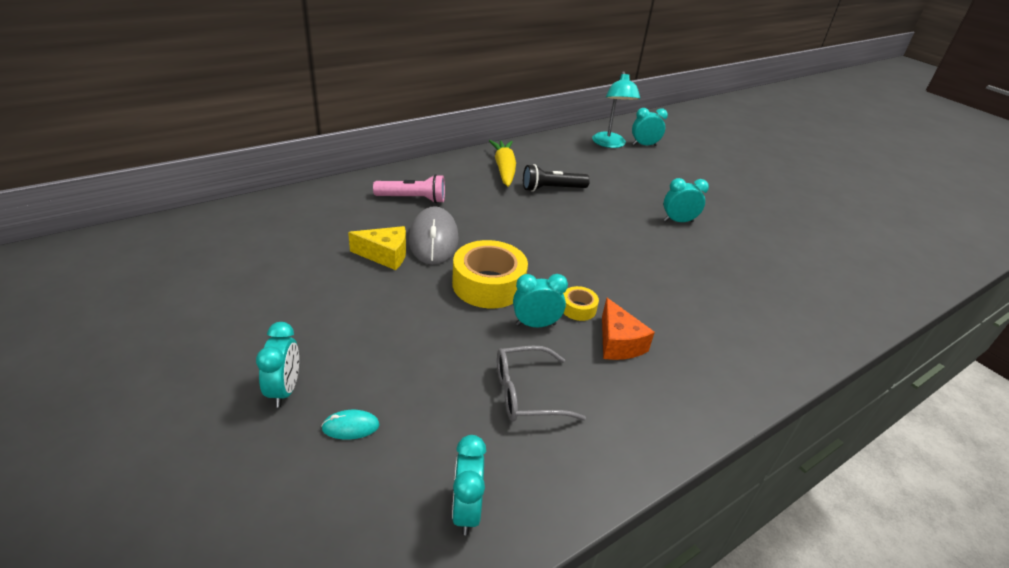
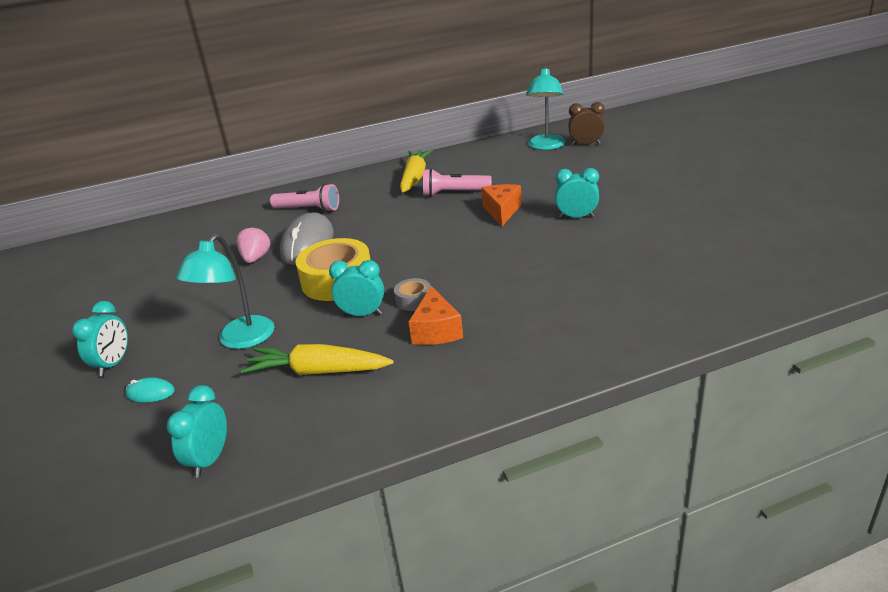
camera: 20 degrees right, 5 degrees down
yellow cheese [348,226,406,270] -> pink strawberry [236,226,270,263]
grey glasses [497,346,586,422] -> yellow carrot [241,344,394,375]
black flashlight [523,164,590,192] -> pink flashlight [423,168,492,197]
yellow tape [563,286,599,321] -> grey tape [394,278,431,311]
turquoise clock [632,108,668,146] -> brown clock [568,102,605,146]
none -> turquoise lamp [176,234,274,349]
none -> orange cheese [481,184,522,227]

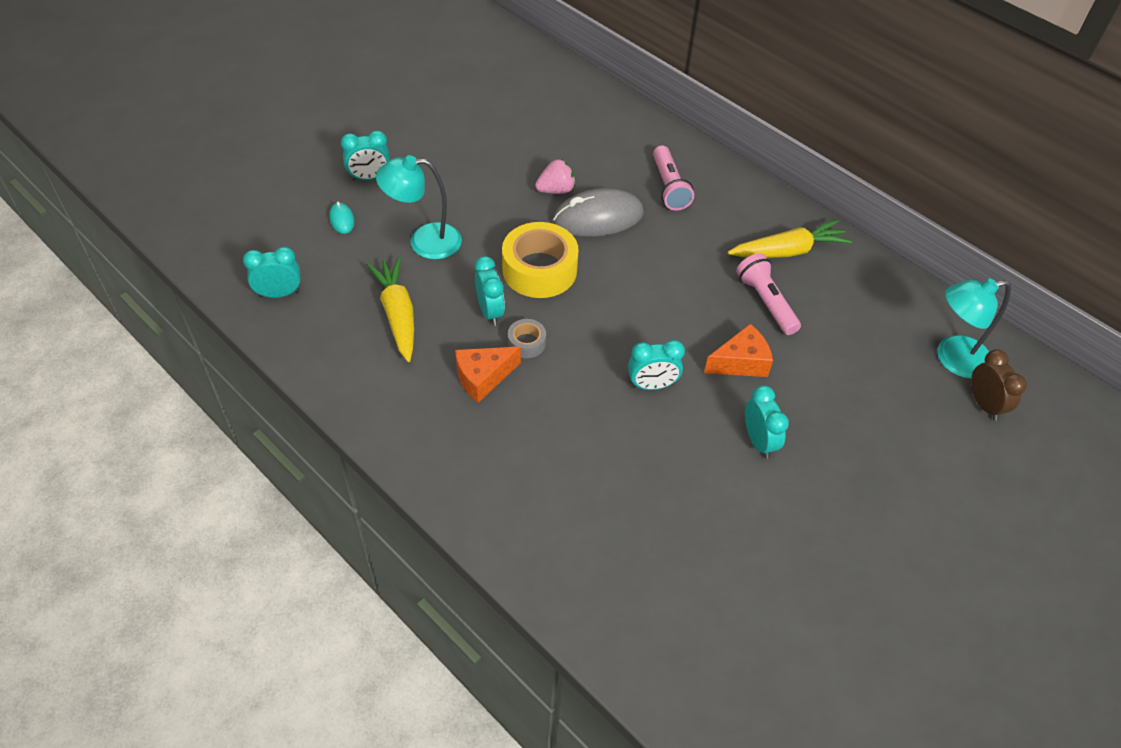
camera: 60 degrees right, 20 degrees up
none -> turquoise clock [628,340,685,390]

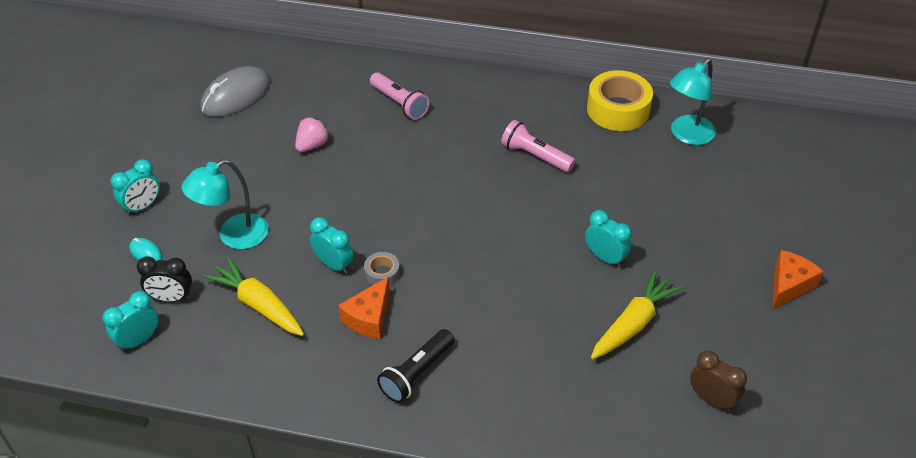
camera: 30 degrees left, 5 degrees down
yellow tape [502,222,579,298] -> yellow tape moved to [587,70,653,131]
grey mouse [553,188,644,237] -> grey mouse moved to [201,66,270,117]
turquoise clock [628,340,685,390] -> none
orange cheese [704,324,773,377] -> orange cheese moved to [772,250,824,310]
yellow carrot [728,220,852,258] -> yellow carrot moved to [591,270,683,359]
brown clock [971,349,1027,421] -> brown clock moved to [690,350,747,411]
none -> black clock [137,256,192,302]
none -> black flashlight [377,329,454,403]

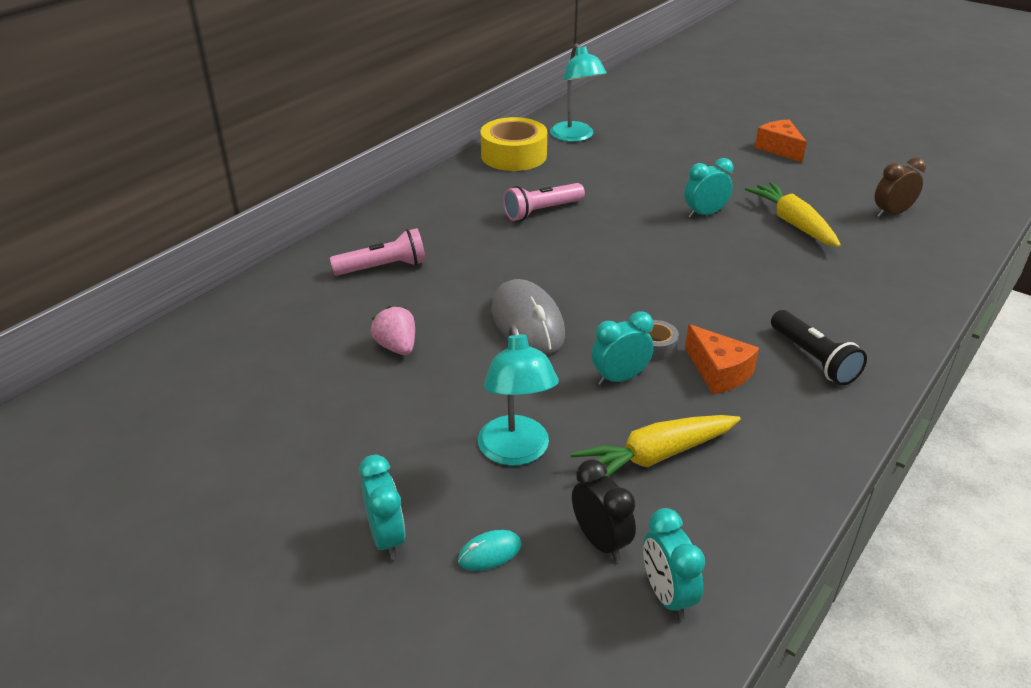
camera: 65 degrees left, 10 degrees down
black clock [137,256,192,302] -> black clock turned 60 degrees counterclockwise [572,459,636,561]
grey mouse [201,66,270,117] -> grey mouse moved to [491,279,565,355]

